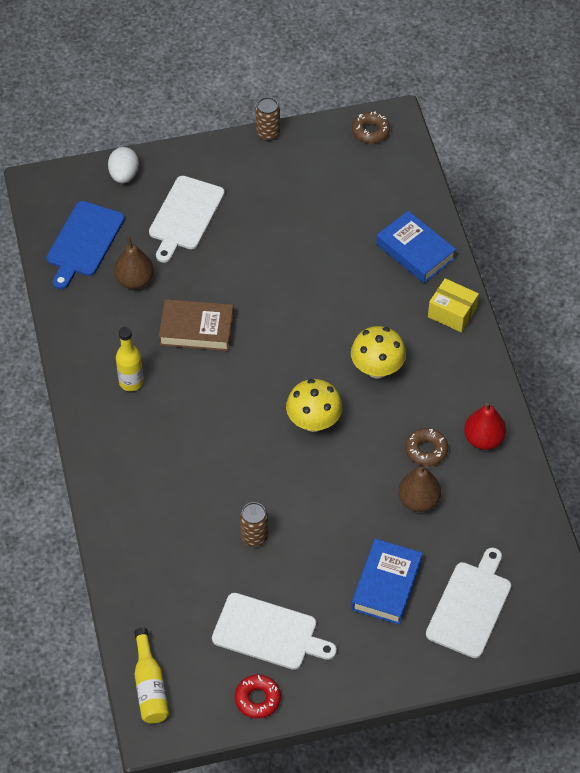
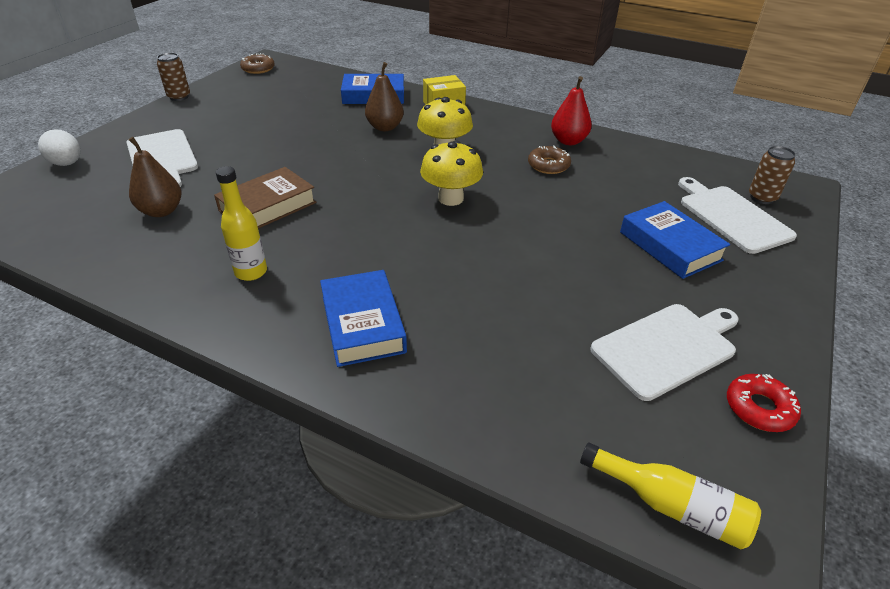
camera: 50 degrees left, 15 degrees down
blue cutting board [46,201,125,289] -> none
brown can [240,502,268,547] -> brown can moved to [749,146,796,204]
brown pear [398,464,441,512] -> brown pear moved to [365,62,404,131]
none -> blue book [320,270,407,367]

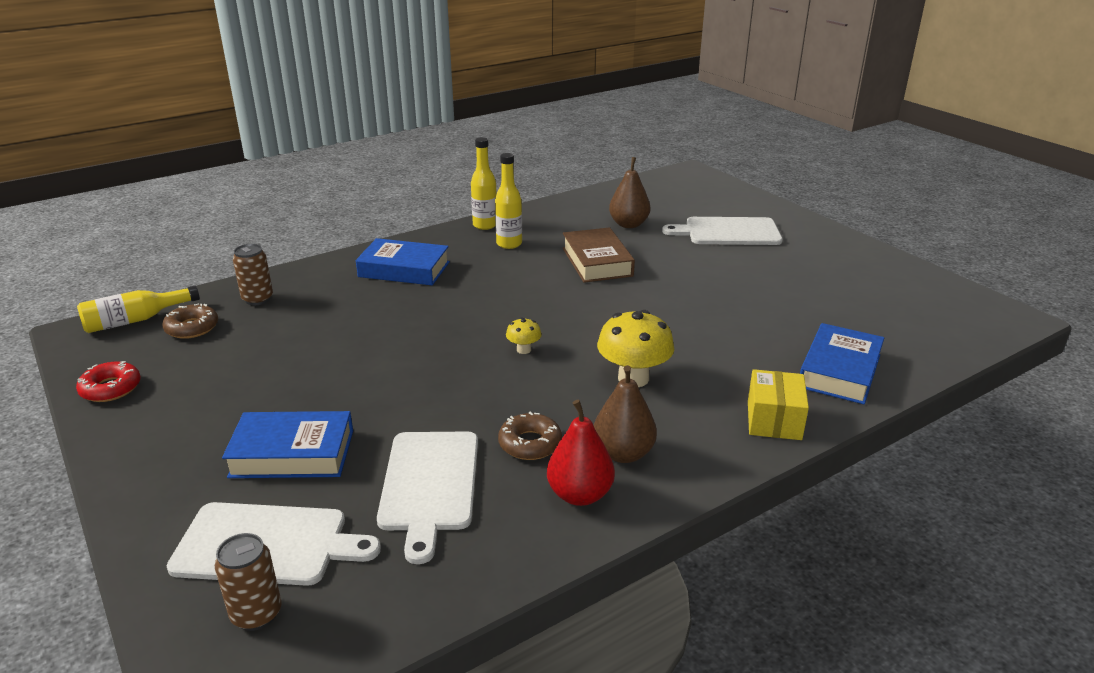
camera: 120 degrees right, 10 degrees down
white egg [38,129,81,166] -> none
brown can [157,53,190,101] -> brown can moved to [233,244,273,305]
brown donut [240,53,275,74] -> brown donut moved to [162,303,218,339]
brown pear [365,62,404,131] -> brown pear moved to [593,365,657,463]
yellow mushroom [420,141,483,206] -> yellow mushroom [506,317,542,354], size x0.50
white cutting board [590,304,739,401] -> white cutting board moved to [377,431,478,564]
none -> yellow bottle [471,137,497,230]

